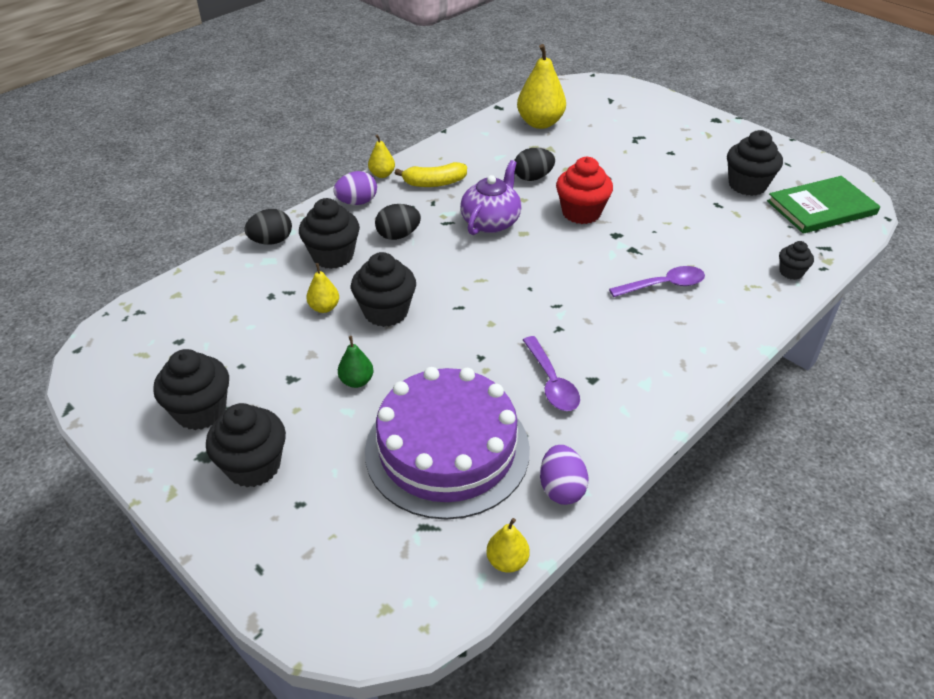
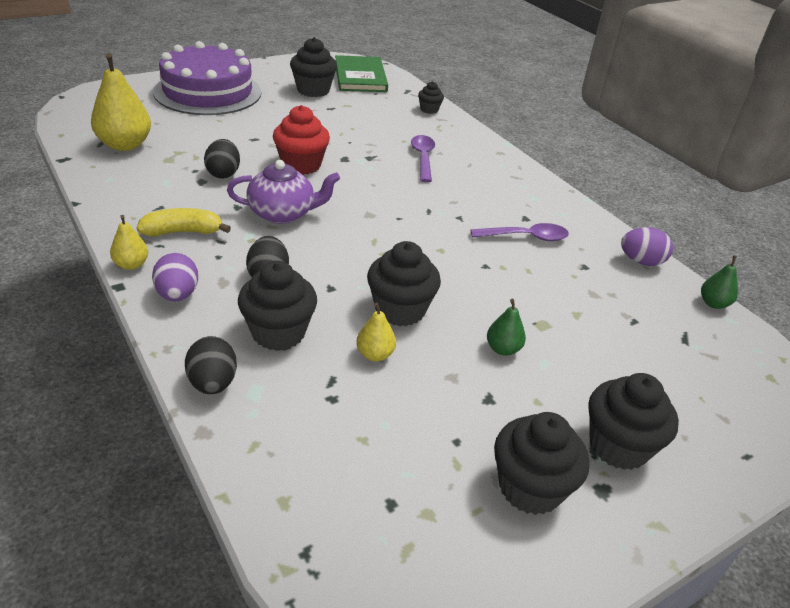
camera: 80 degrees left, 5 degrees down
purple cake [365,367,530,520] -> purple cake moved to [153,41,261,115]
yellow banana [395,162,467,187] -> yellow banana turned 105 degrees counterclockwise [136,208,231,237]
purple teapot [460,160,522,235] -> purple teapot turned 135 degrees clockwise [227,160,340,224]
yellow pear [486,518,530,573] -> green pear [701,256,738,309]

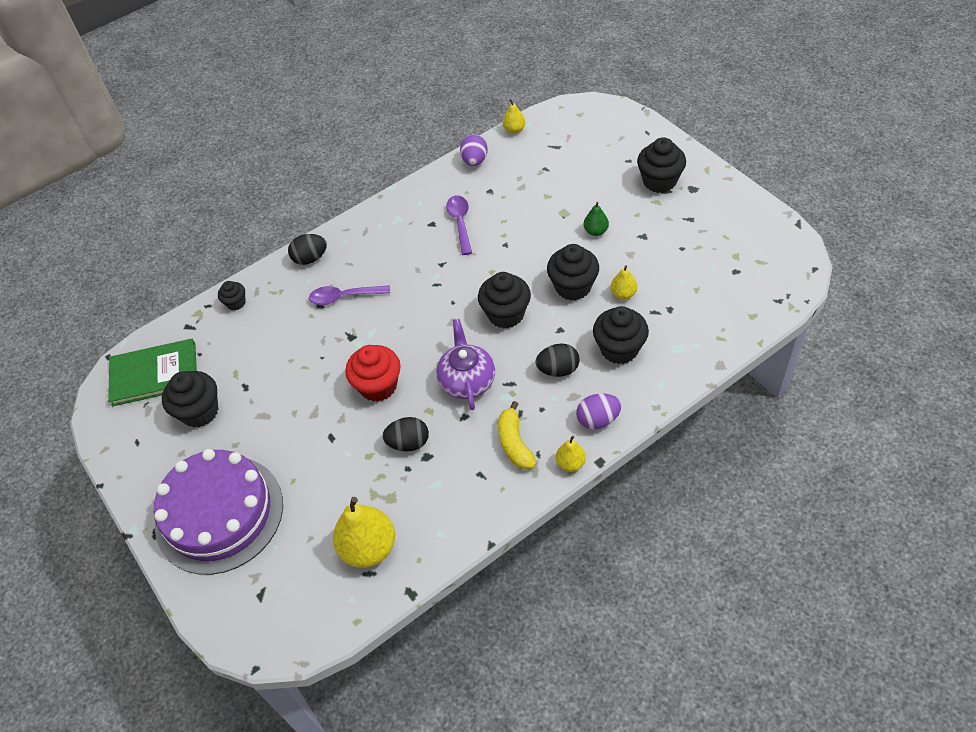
camera: 85 degrees left, 15 degrees up
black egg [185,336,237,394] -> black egg moved to [288,234,327,265]
black cupcake [494,412,590,515] -> black cupcake moved to [478,272,531,329]
green pear [701,256,738,309] -> yellow pear [503,99,525,134]

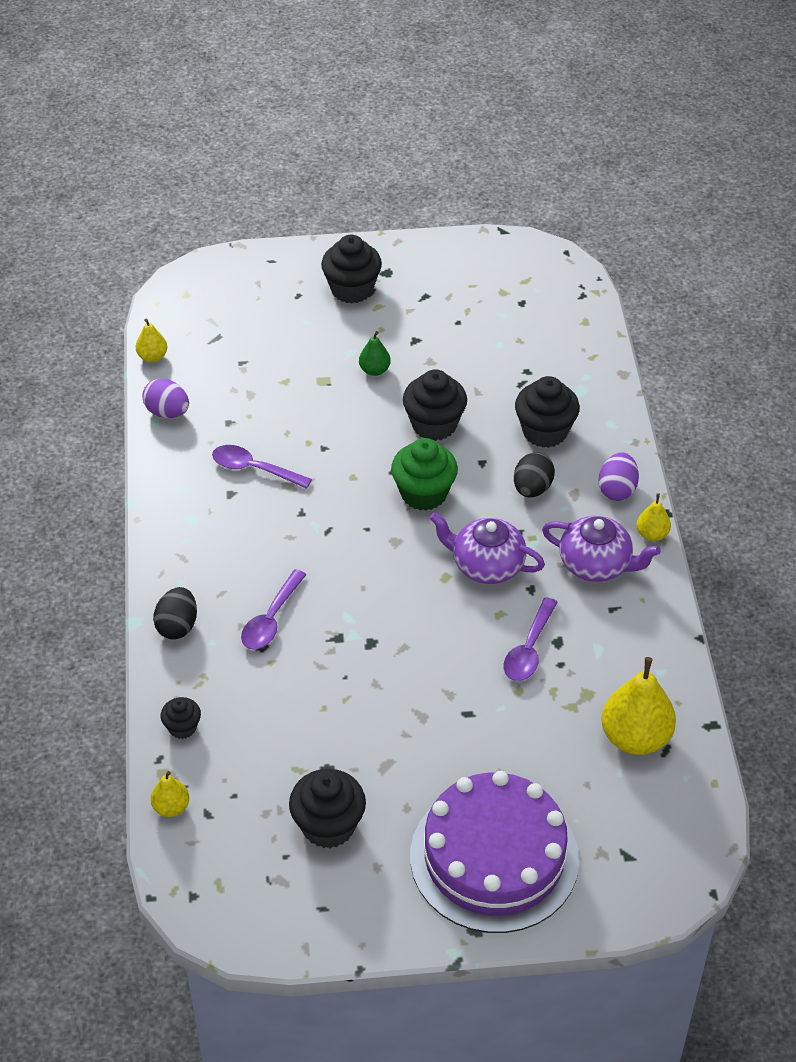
camera: 65 degrees left, 5 degrees down
green book [108,339,197,406] -> none
red cupcake [345,345,401,402] -> none
black egg [383,417,429,452] -> purple spoon [504,597,558,681]
black cupcake [478,272,531,329] -> green cupcake [391,438,458,511]
yellow banana [498,401,536,470] -> purple teapot [542,516,661,582]
yellow pear [611,265,637,299] -> yellow pear moved to [151,771,189,817]

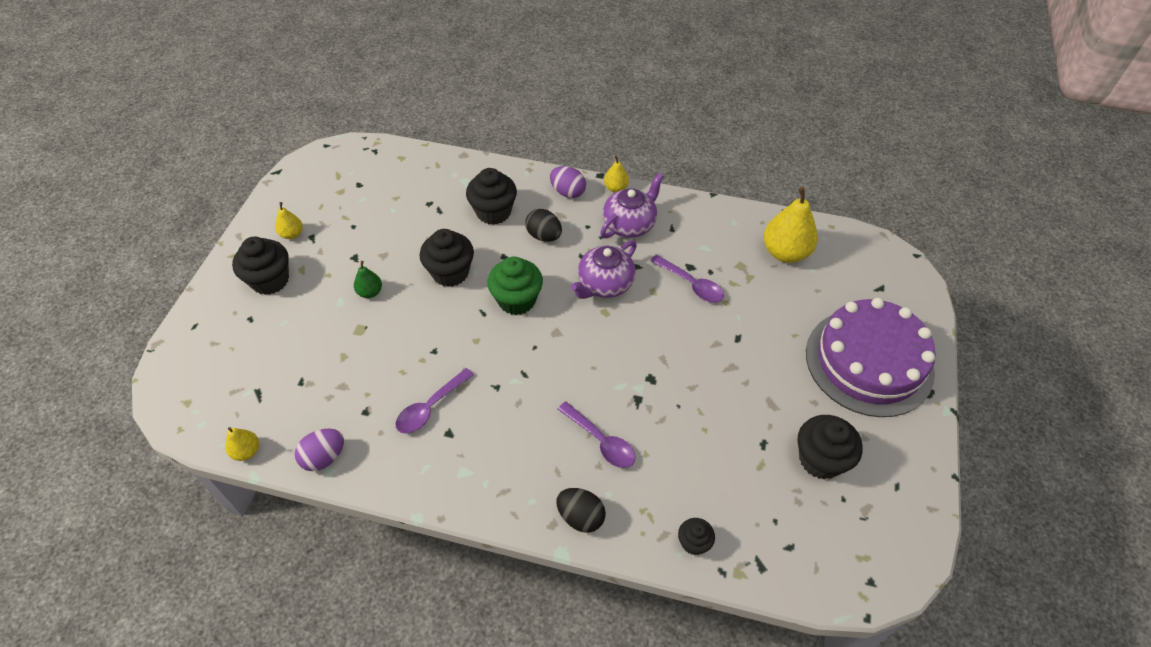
camera: 70 degrees left, 5 degrees up
yellow pear [151,771,189,817] -> yellow pear moved to [275,202,303,239]

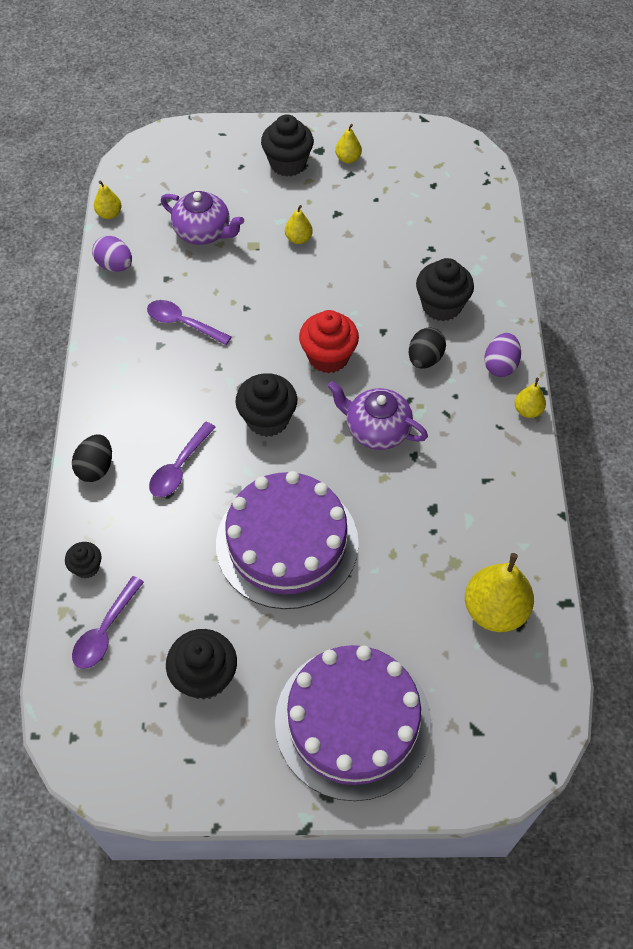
camera: 75 degrees right, 5 degrees up
green pear [354,261,382,298] -> yellow pear [285,205,313,244]
black cupcake [420,229,474,287] -> black cupcake moved to [235,373,297,437]
green cupcake [487,256,543,315] -> red cupcake [299,310,359,373]
purple teapot [600,173,664,238] -> purple teapot moved to [161,191,244,245]
purple spoon [650,255,724,303] -> purple spoon moved to [72,576,144,669]
none -> purple cake [216,471,359,609]

